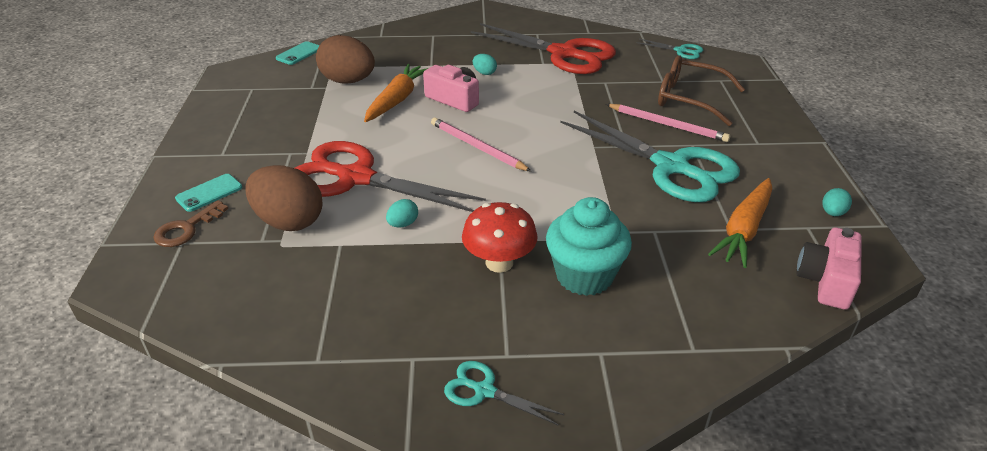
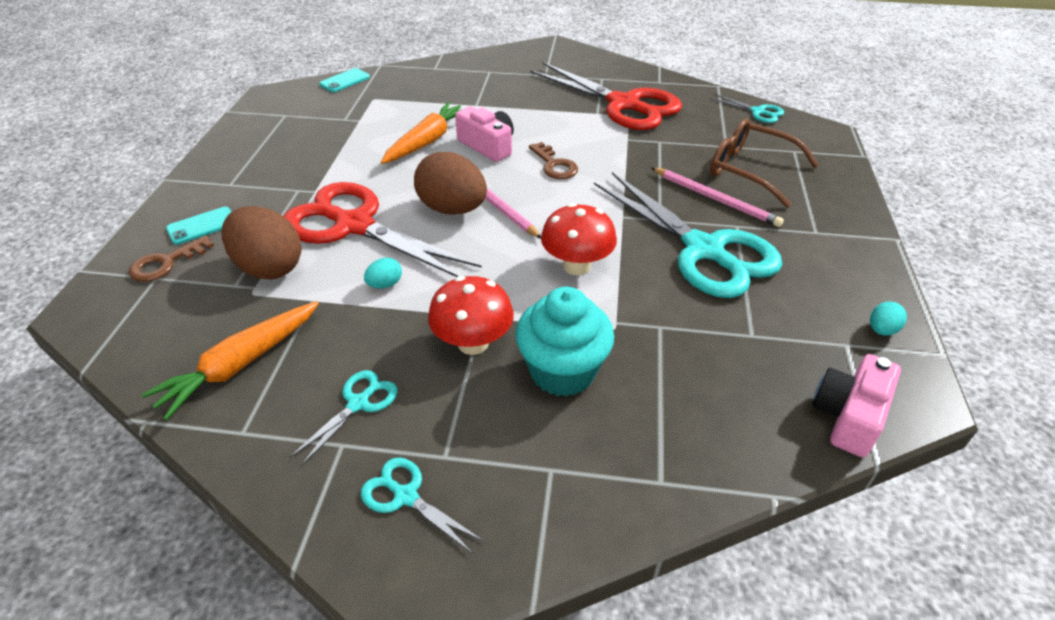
camera: 10 degrees right, 5 degrees up
brown egg [316,35,375,83] -> brown egg moved to [414,152,487,215]
turquoise egg [473,54,497,75] -> none
orange carrot [708,178,772,268] -> orange carrot moved to [142,301,319,420]
none -> turquoise scissors [290,370,398,466]
none -> brown key [529,142,578,179]
none -> red mushroom [541,203,617,275]

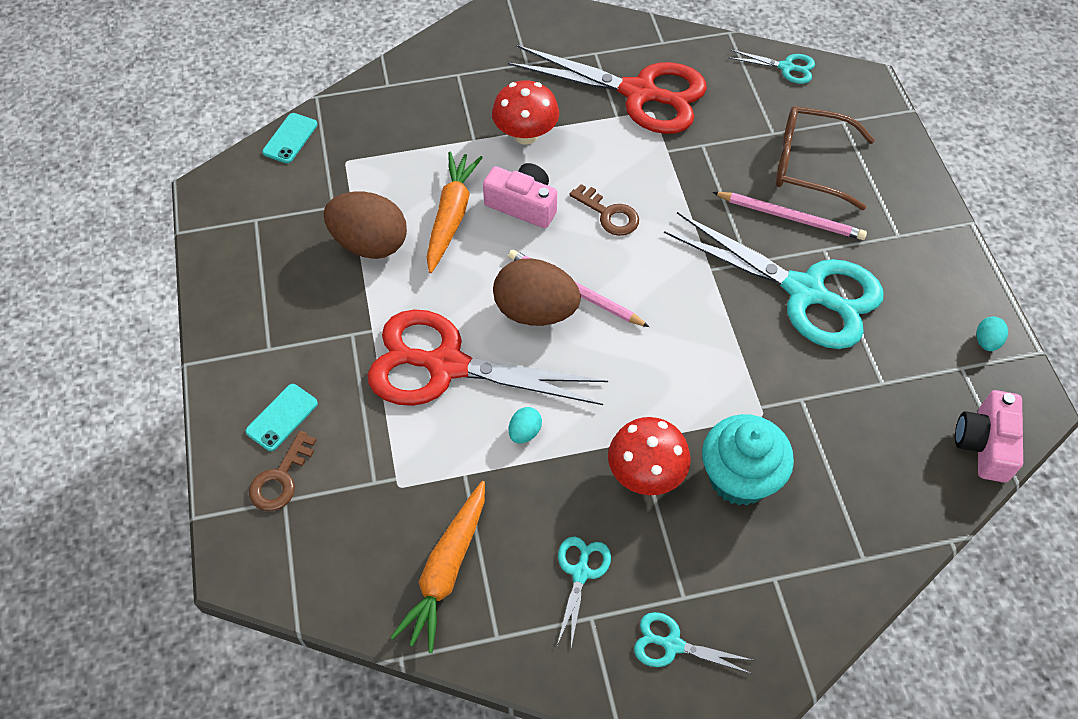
camera: 20 degrees left, 15 degrees up
brown egg [222,206,302,280] -> brown egg moved to [324,191,407,259]
red mushroom [541,203,617,275] -> red mushroom moved to [492,80,559,145]

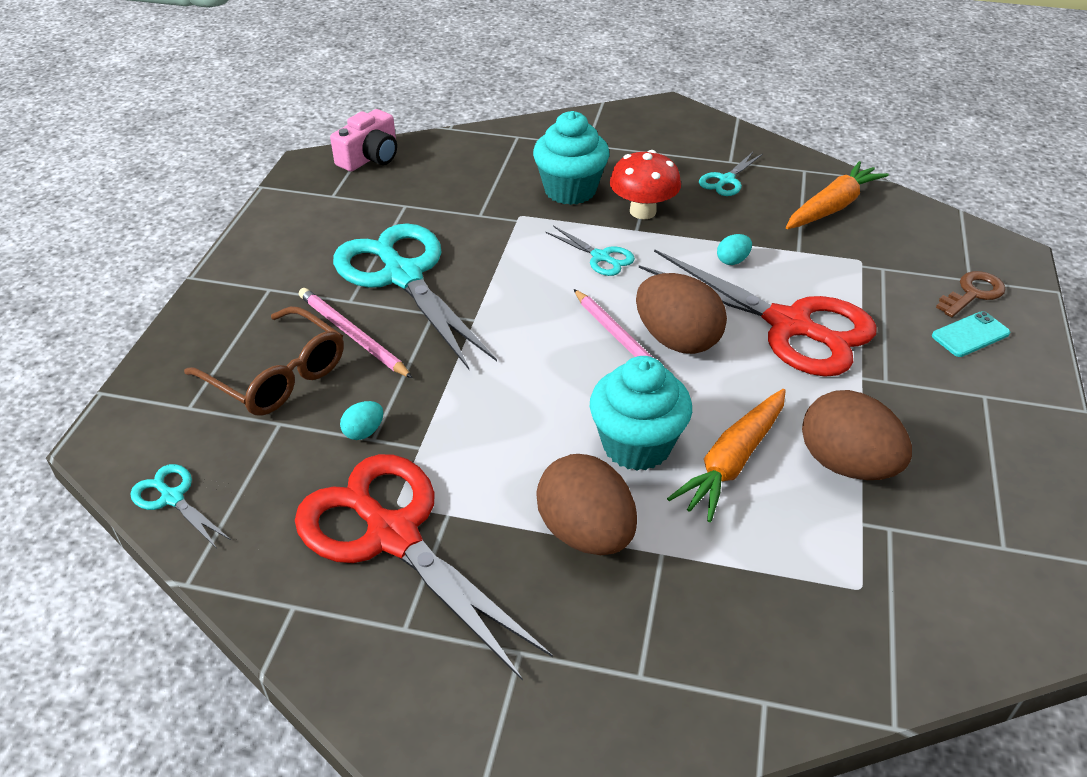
camera: 155 degrees left, 15 degrees down
turquoise phone [262,113,317,163] -> none
pink camera [483,163,557,228] -> turquoise cupcake [590,356,692,471]
red mushroom [492,80,559,145] -> brown egg [536,454,637,555]
brown key [569,184,639,236] -> none
turquoise scissors [634,612,752,674] -> turquoise scissors moved to [545,226,635,276]
turquoise egg [976,317,1008,351] -> turquoise egg moved to [340,401,383,440]

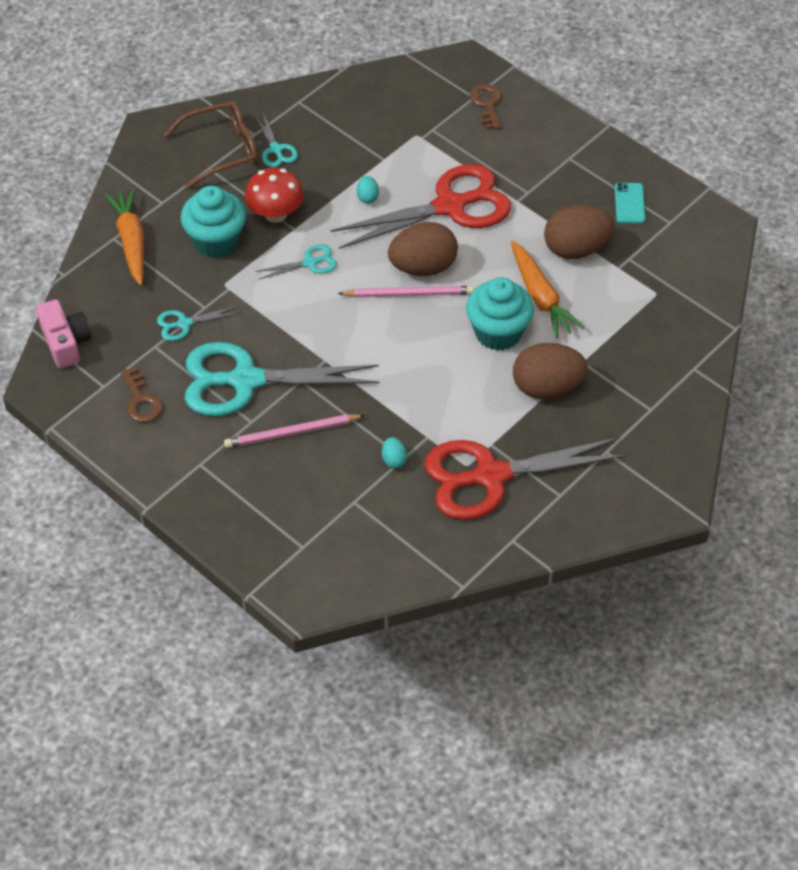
camera: 60 degrees left, 10 degrees up
turquoise scissors [130,464,231,547] -> turquoise scissors moved to [157,306,240,341]
brown glasses [184,306,344,416] -> brown glasses moved to [164,101,258,189]
orange carrot [786,161,889,229] -> orange carrot moved to [105,188,144,286]
turquoise phone [932,311,1010,357] -> turquoise phone moved to [615,183,645,224]
none -> brown key [121,367,162,423]

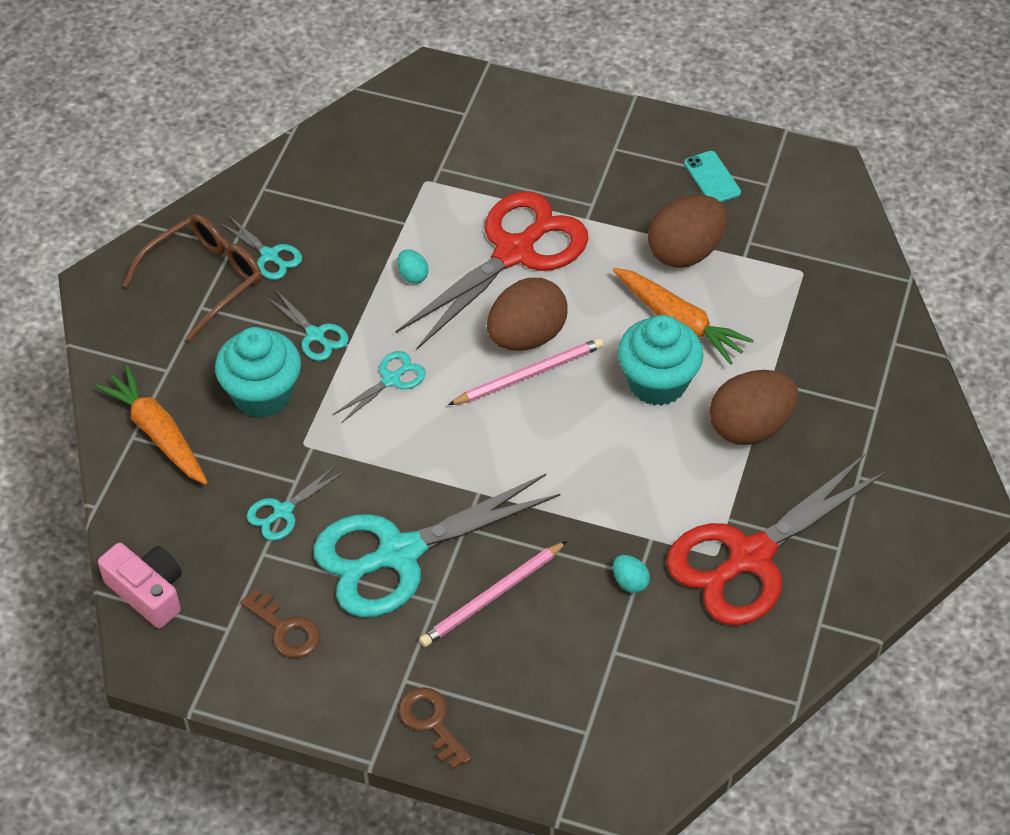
camera: 25 degrees left, 0 degrees up
red mushroom [245,168,304,223] -> turquoise scissors [266,291,349,361]
brown key [470,84,501,130] -> brown key moved to [399,687,472,770]

